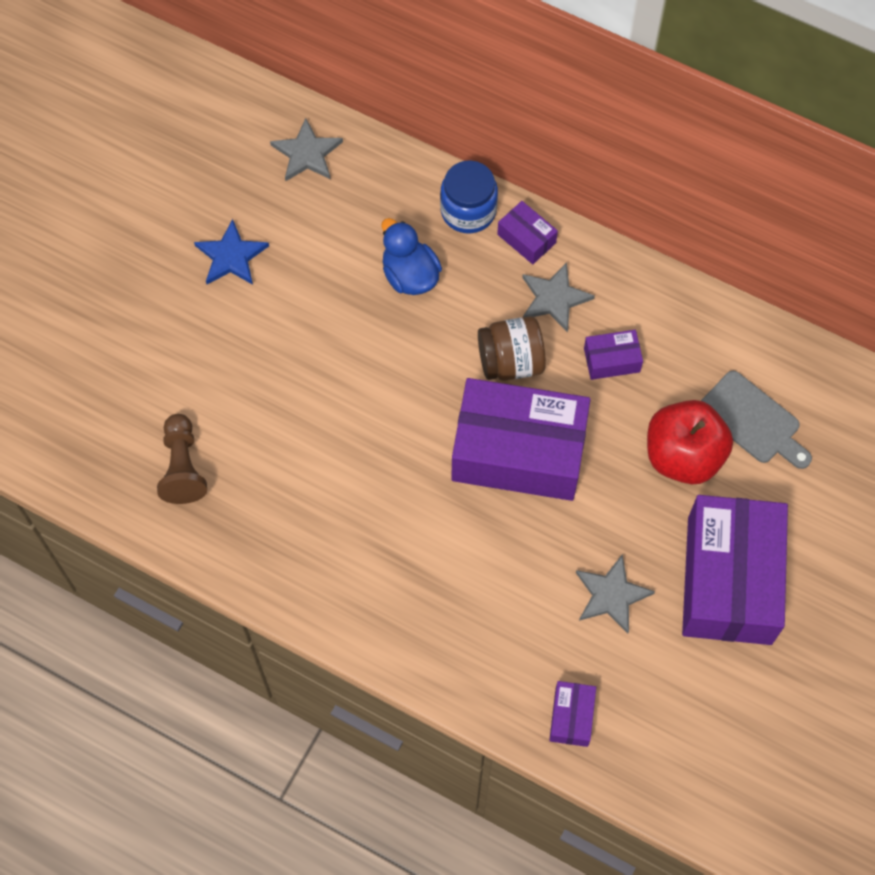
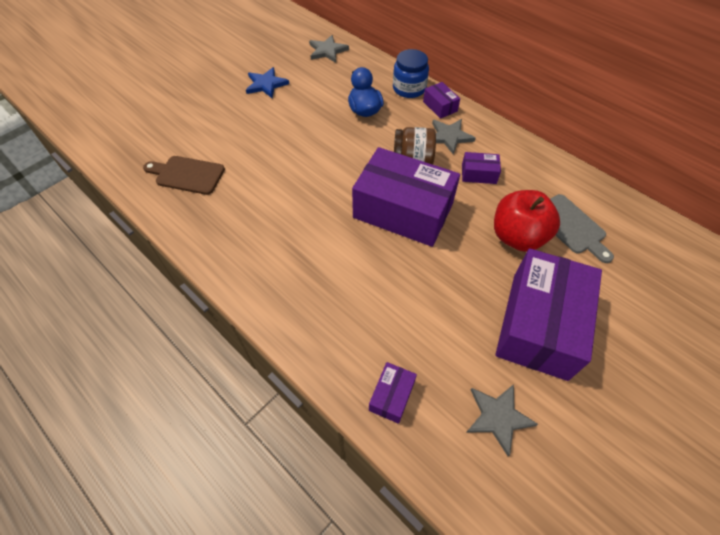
camera: 15 degrees right, 10 degrees down
brown pawn [157,414,207,504] -> brown cutting board [143,156,225,195]
grey star [576,554,655,634] -> grey star moved to [467,384,538,456]

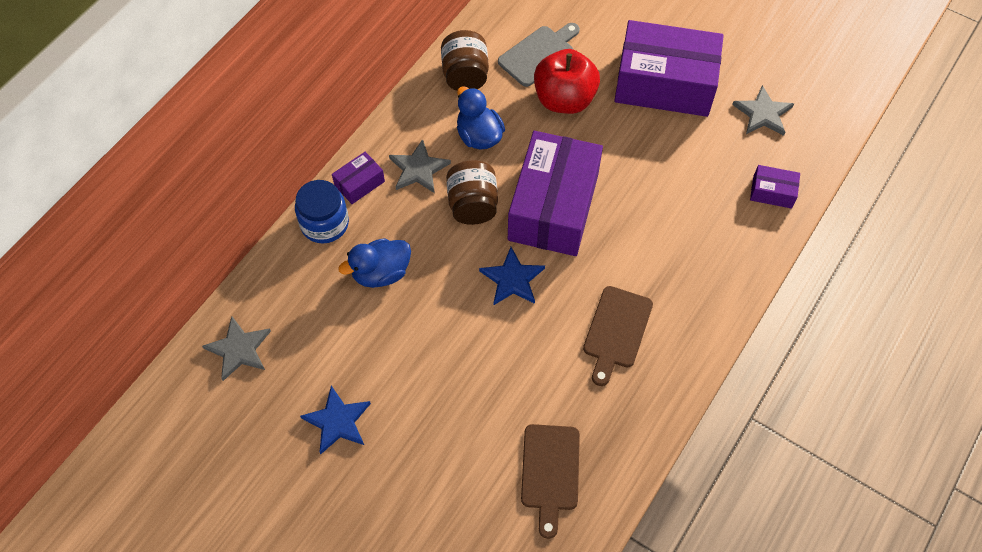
camera: 100 degrees left, 5 degrees up
purple box [462,152,501,184] -> blue duck [457,86,505,150]
none -> brown jar [441,30,489,91]
none -> blue star [479,247,545,305]
none -> brown cutting board [583,286,653,386]

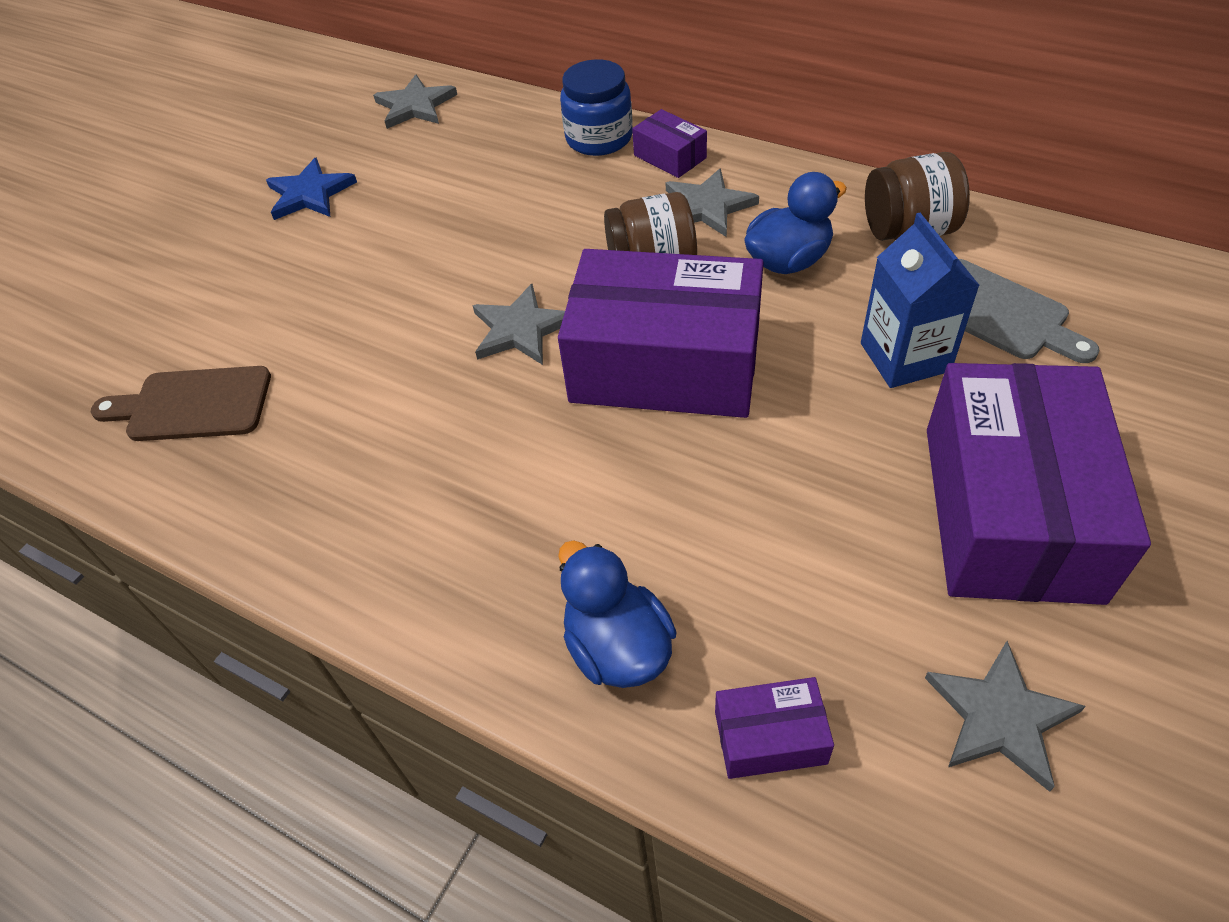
camera: 90 degrees right, 10 degrees down
blue duck [338,238,411,288] -> blue duck moved to [558,540,677,688]
blue star [479,247,545,305] -> grey star [472,284,565,365]
red apple [534,49,600,114] -> blue carton [861,213,980,388]
brown cutting board [583,286,653,386] -> none
purple box [750,165,800,209] -> purple box turned 75 degrees clockwise [715,677,834,779]

